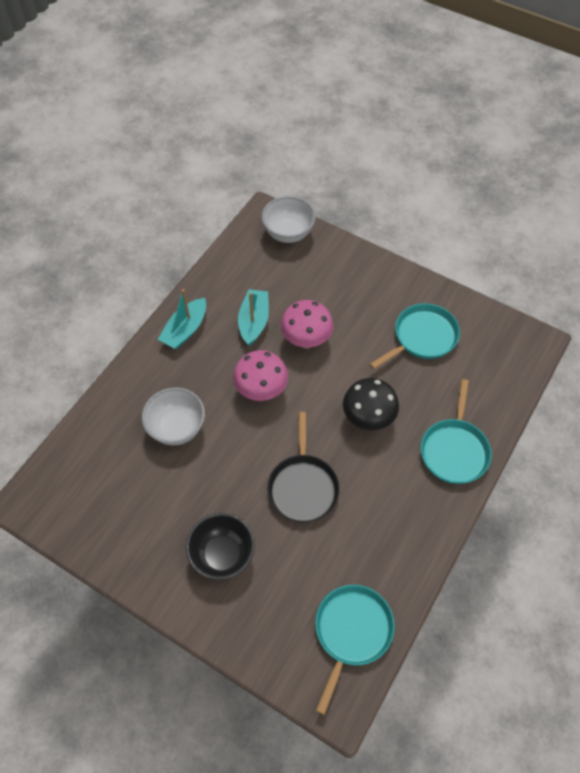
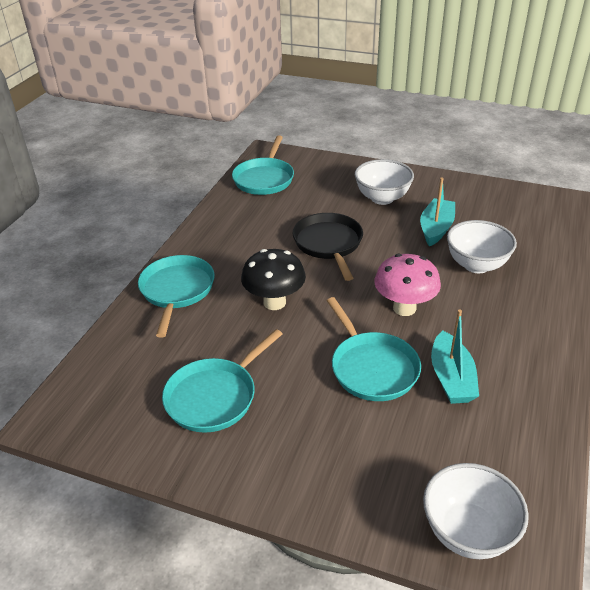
camera: 170 degrees right, 20 degrees down
turquoise boat [158,289,206,349] -> turquoise boat moved to [420,177,455,247]
black bowl [186,513,255,580] -> white bowl [355,159,414,205]
pink mushroom [280,300,334,348] -> turquoise pan [327,297,421,401]

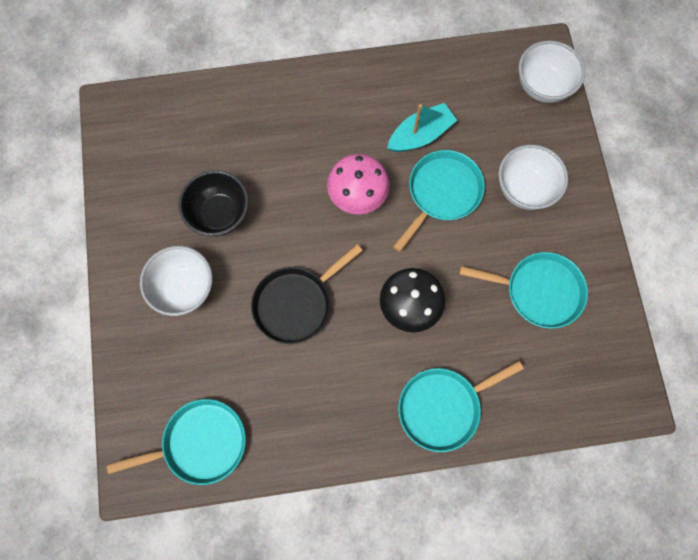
camera: 120 degrees left, 35 degrees up
turquoise boat [420,177,455,247] -> black bowl [178,170,249,236]
white bowl [447,220,517,273] -> white bowl moved to [498,145,568,210]

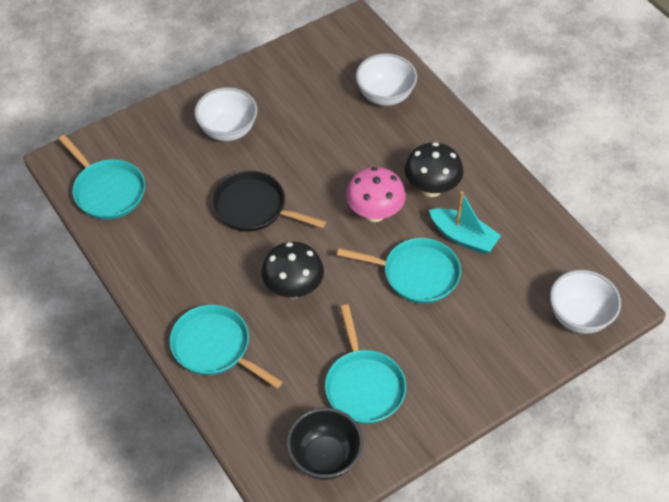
camera: 65 degrees right, 20 degrees down
black bowl [178,170,249,236] -> black bowl moved to [287,408,363,480]
white bowl [498,145,568,210] -> white bowl moved to [356,54,417,106]
none -> black mushroom [405,142,463,197]

